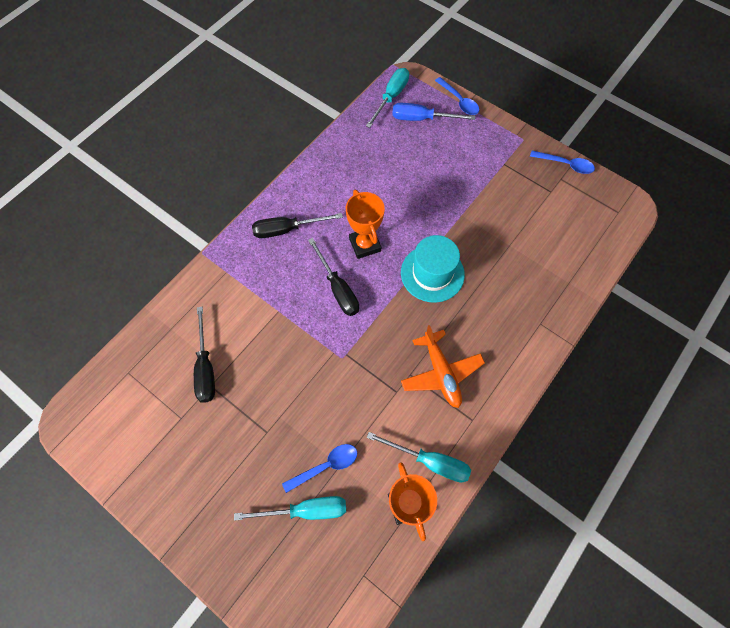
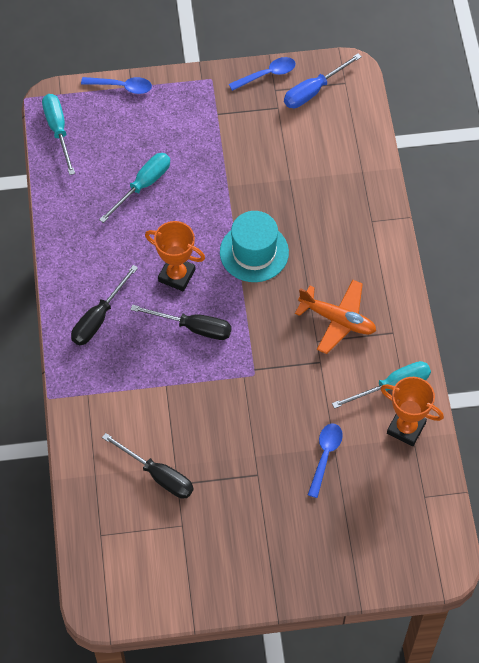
camera: 45 degrees left, 5 degrees down
turquoise screwdriver [234,496,346,521] -> turquoise screwdriver moved to [99,153,170,223]
blue screwdriver [392,103,475,121] -> blue screwdriver moved to [284,53,362,108]

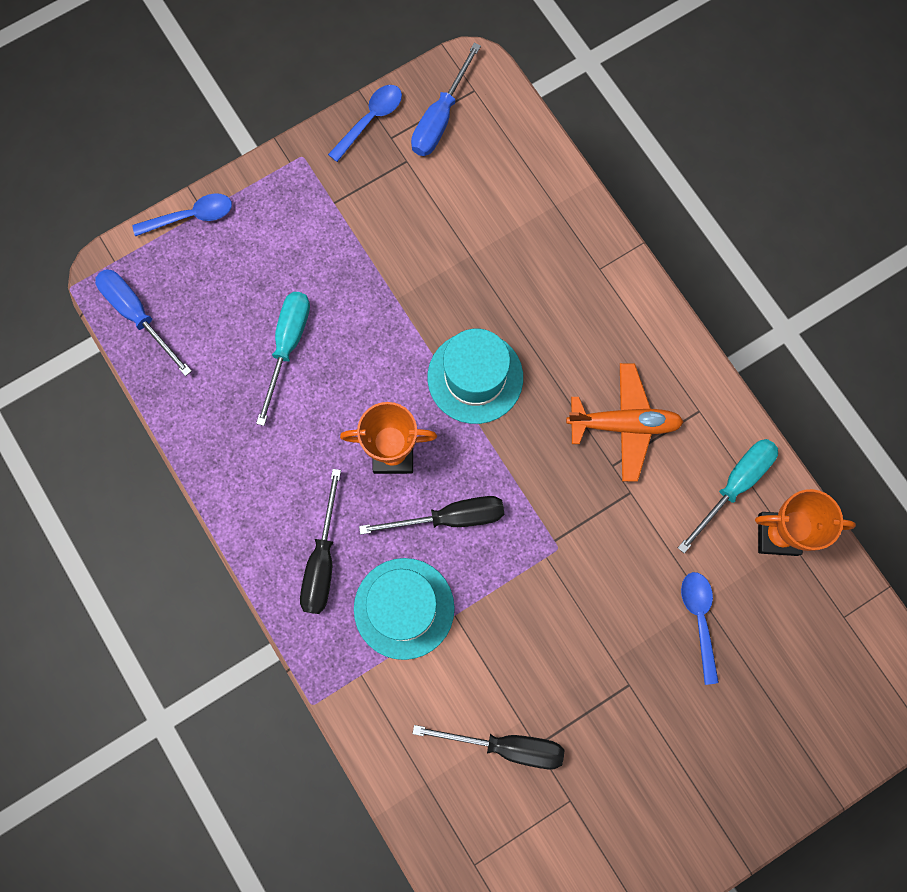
camera: 25 degrees left, 15 degrees up
turquoise screwdriver [42,94,75,175] -> blue screwdriver [95,269,192,376]
none -> turquoise hat [354,558,455,660]

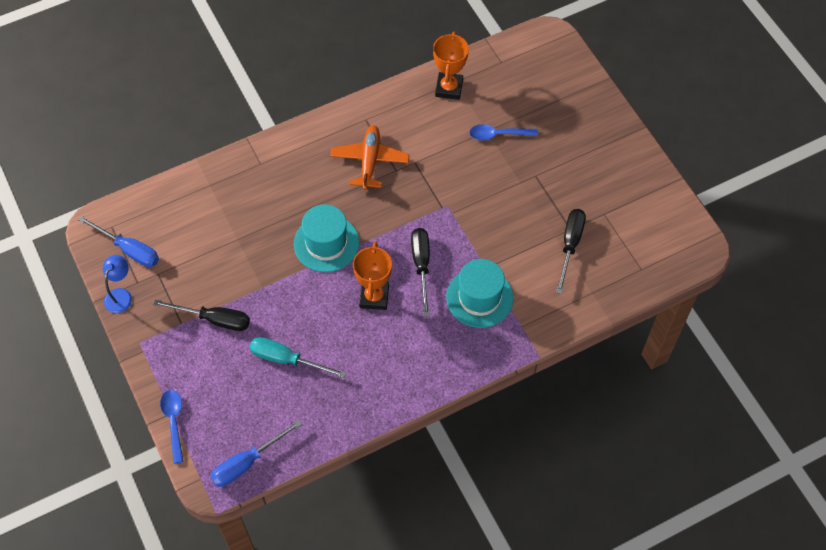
camera: 85 degrees left, 15 degrees down
black screwdriver [300,469,341,614] -> black screwdriver moved to [153,300,250,331]
blue spoon [328,85,402,162] -> blue lamp [103,255,132,313]
turquoise screwdriver [678,439,778,553] -> none

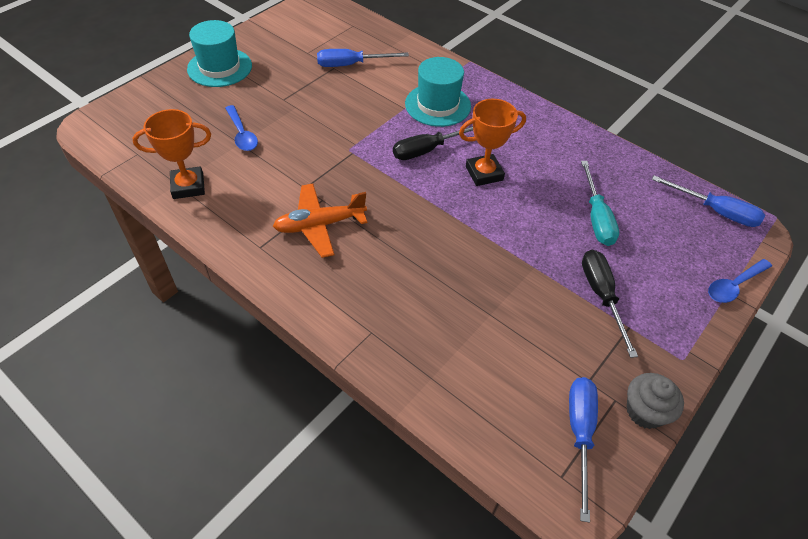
camera: 115 degrees left, 10 degrees down
blue lamp [103,255,132,313] -> grey cupcake [627,373,684,429]
turquoise hat [294,204,359,272] -> turquoise hat moved to [187,20,252,87]
black screwdriver [556,209,586,294] -> blue screwdriver [317,49,409,67]

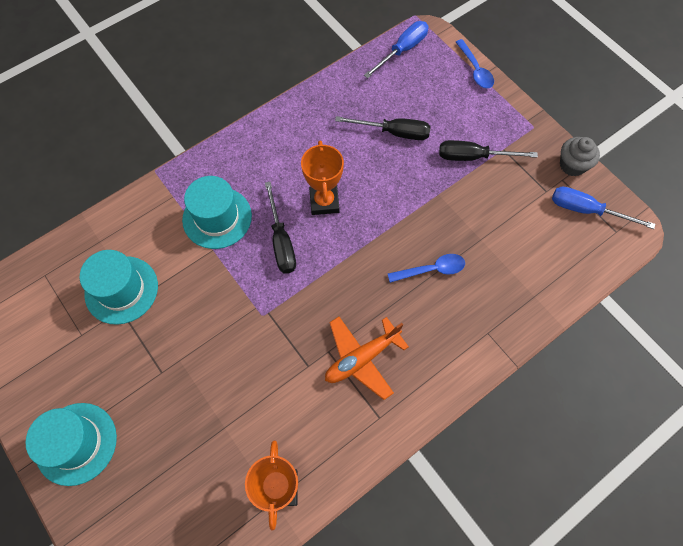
camera: 75 degrees left, 15 degrees up
blue spoon [225,105,258,151] -> blue spoon moved to [388,254,465,283]
orange plane [273,183,368,258] -> orange plane turned 60 degrees clockwise [325,316,409,400]
blue screwdriver [317,49,409,67] -> turquoise hat [80,250,158,325]
turquoise screwdriver [581,161,619,246] -> black screwdriver [335,116,431,140]

